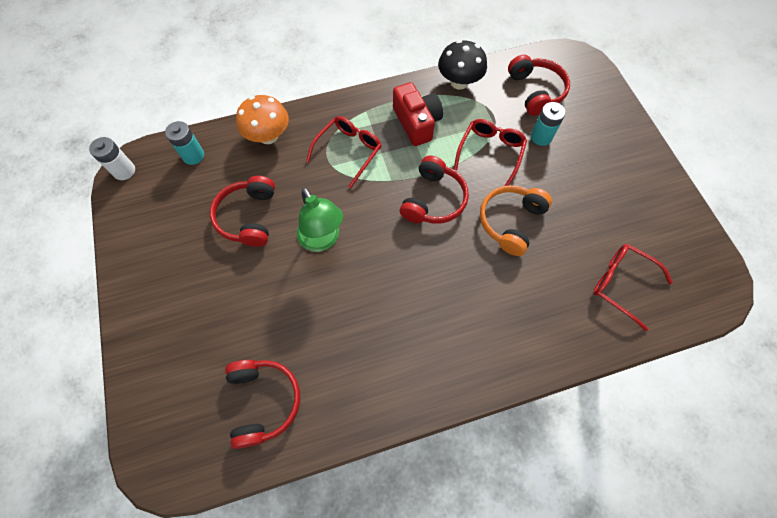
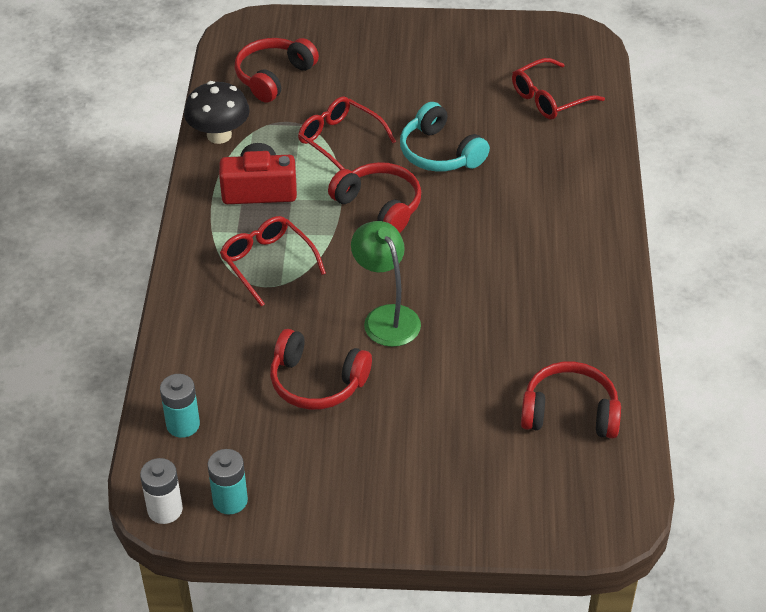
camera: 70 degrees left, 20 degrees down
orange mushroom [236,95,289,144] -> none
green lamp [297,187,343,252] -> green lamp turned 105 degrees counterclockwise [351,221,421,347]
orange headphones [480,185,552,256] -> turquoise headphones [400,102,490,172]
red headphones [508,55,570,116] -> red headphones turned 60 degrees counterclockwise [235,38,319,103]
turquoise battery [531,102,566,146] -> turquoise battery moved to [208,449,248,515]

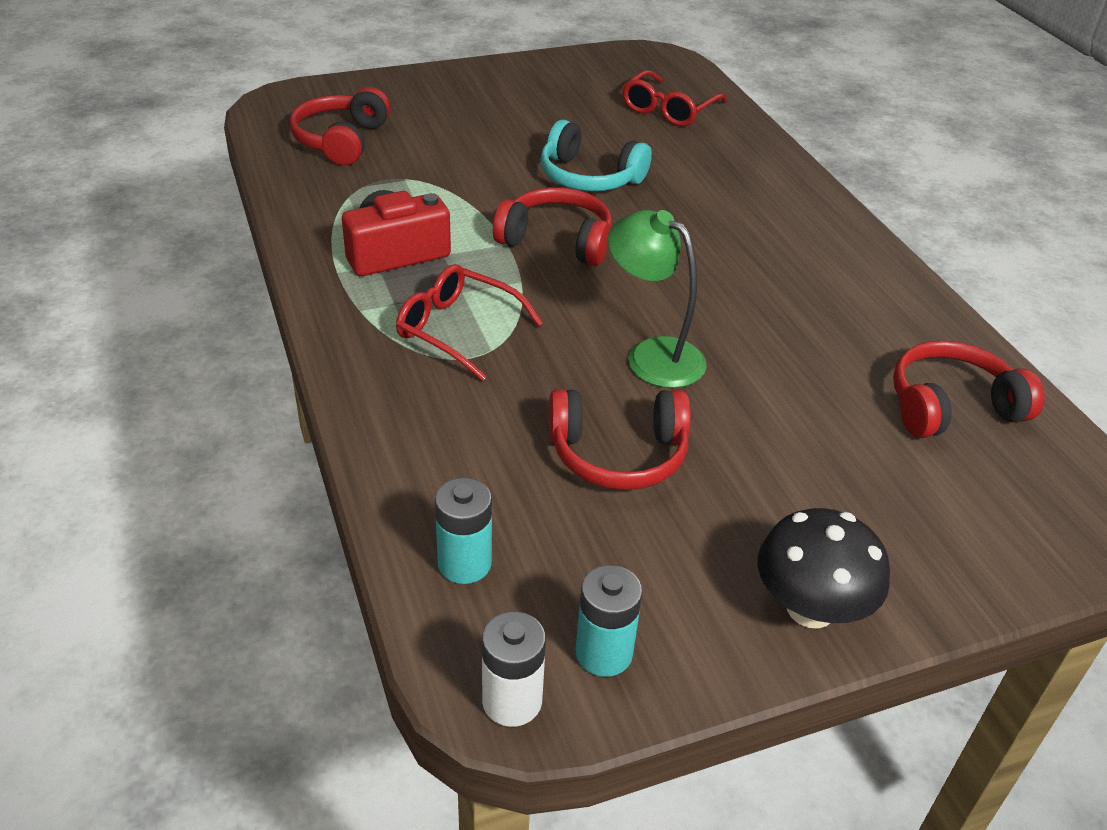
camera: 25 degrees left, 5 degrees down
black mushroom [184,81,250,144] -> black mushroom moved to [758,508,890,629]
red glasses [298,96,396,170] -> none

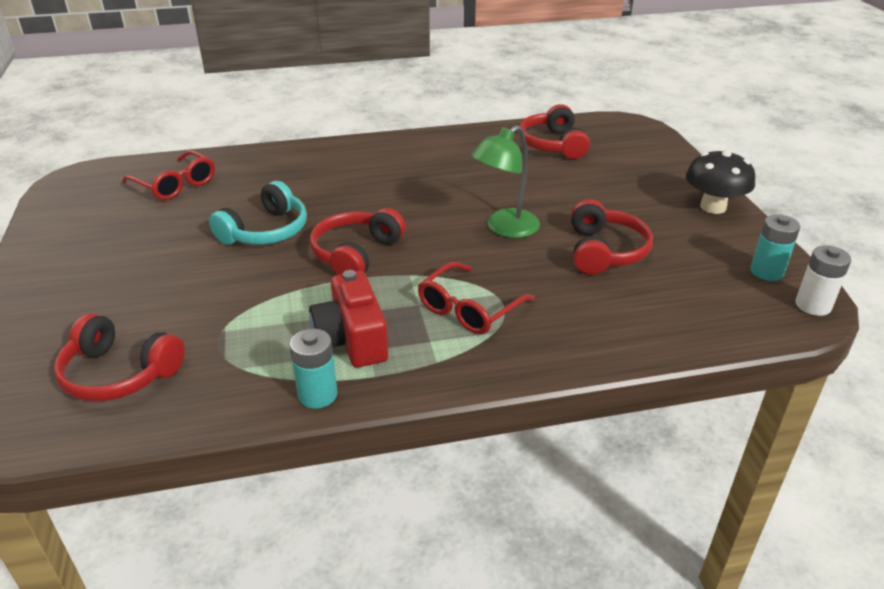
camera: 80 degrees left, 5 degrees down
turquoise battery [435,478,492,584] -> turquoise battery moved to [290,329,337,408]

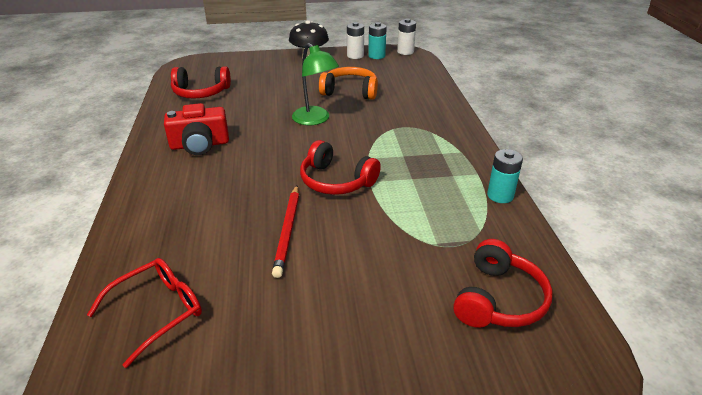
camera: 85 degrees left, 0 degrees up
turquoise headphones [209,181,307,245] -> red pencil [272,186,299,278]
red camera [309,270,388,367] -> red camera moved to [164,103,229,155]
red glasses [418,262,535,334] -> none
red headphones [571,199,653,275] -> orange headphones [319,67,378,100]
none -> white battery [347,22,364,59]

